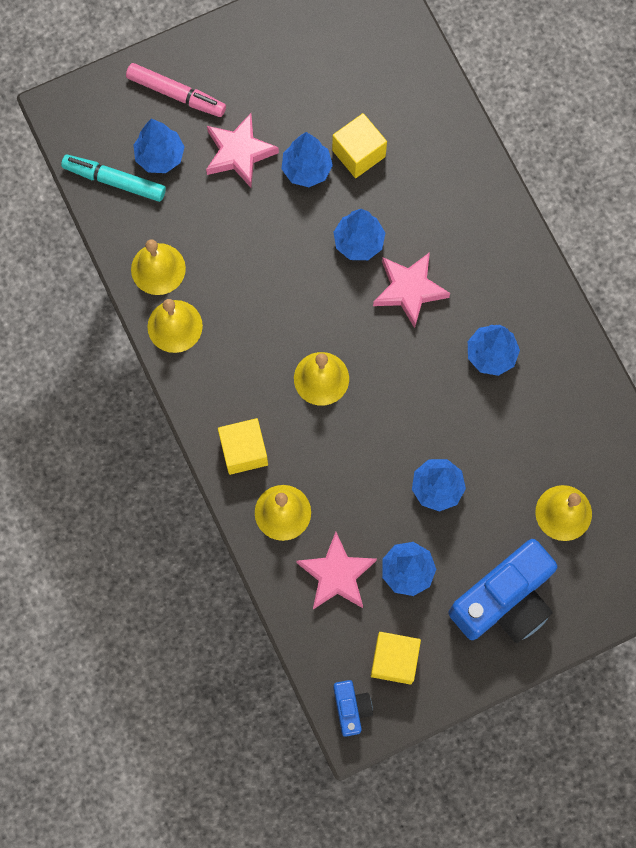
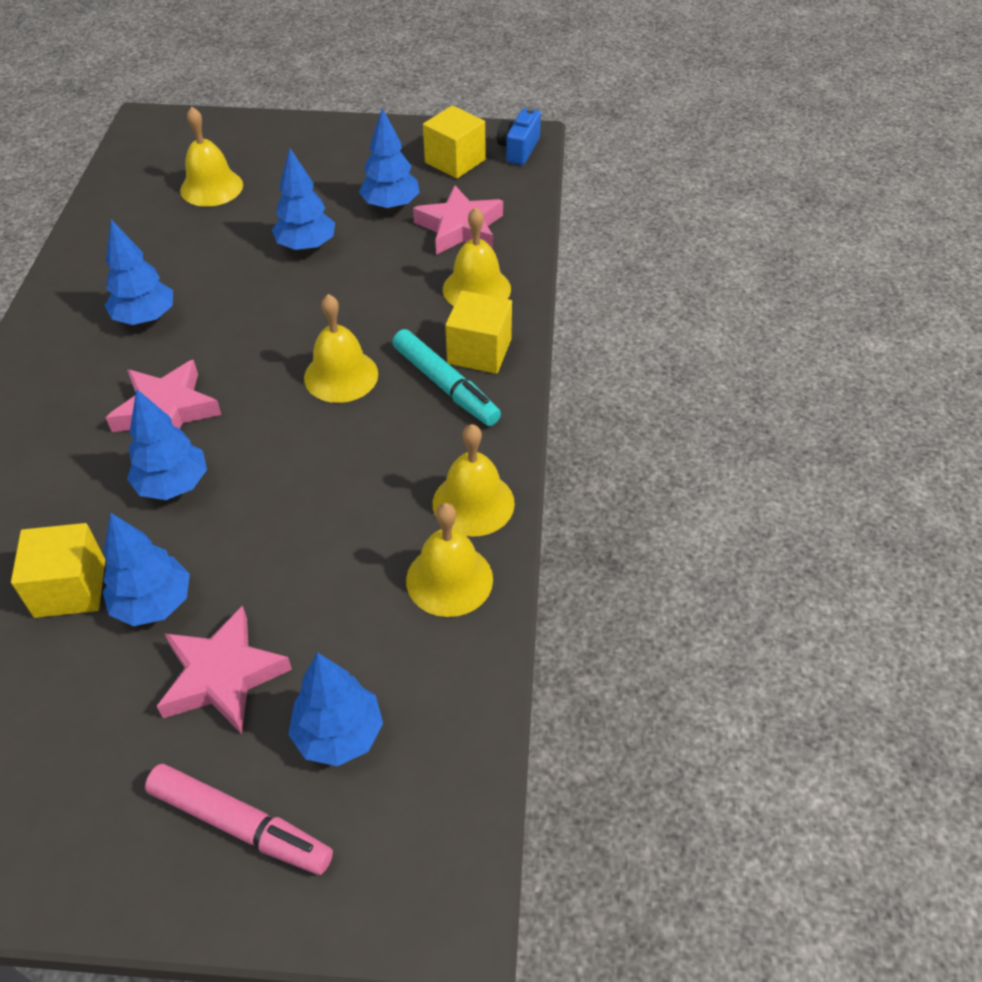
camera: 150 degrees left, 25 degrees down
turquoise marker [61,154,166,202] -> turquoise marker moved to [392,329,501,426]
pink marker [126,63,226,117] -> pink marker turned 150 degrees clockwise [145,764,333,875]
blue camera [449,539,557,643] -> none

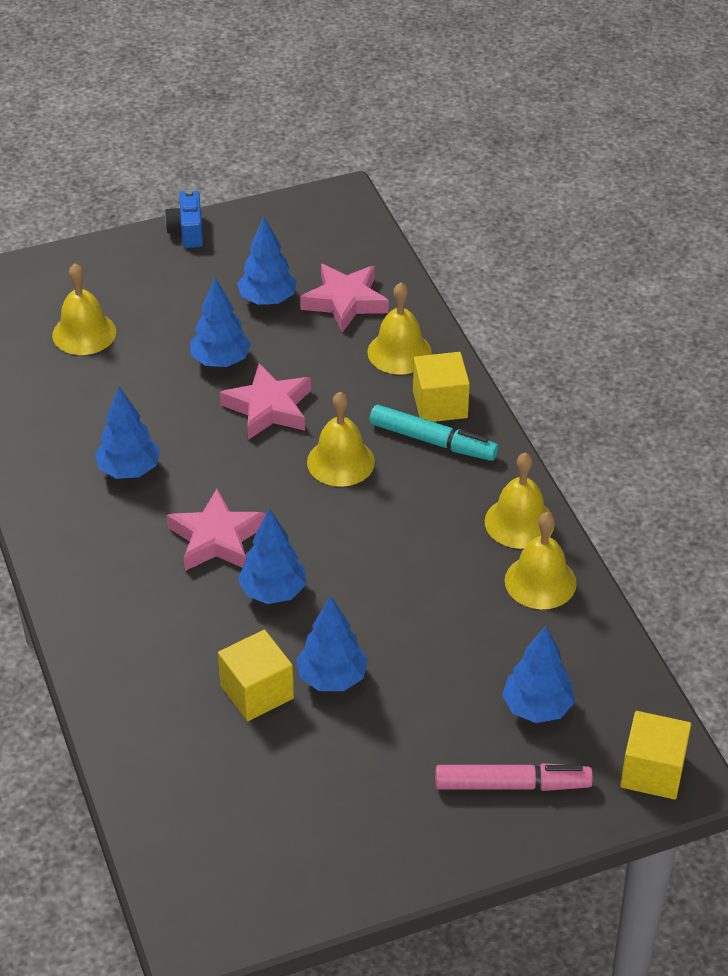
camera: 25 degrees left, 5 degrees down
pink star [156,605,292,734] -> pink star moved to [220,363,311,440]
yellow cube [423,105,485,179] -> yellow cube moved to [620,711,691,800]
blue camera [497,107,541,165] -> blue camera moved to [165,190,203,248]

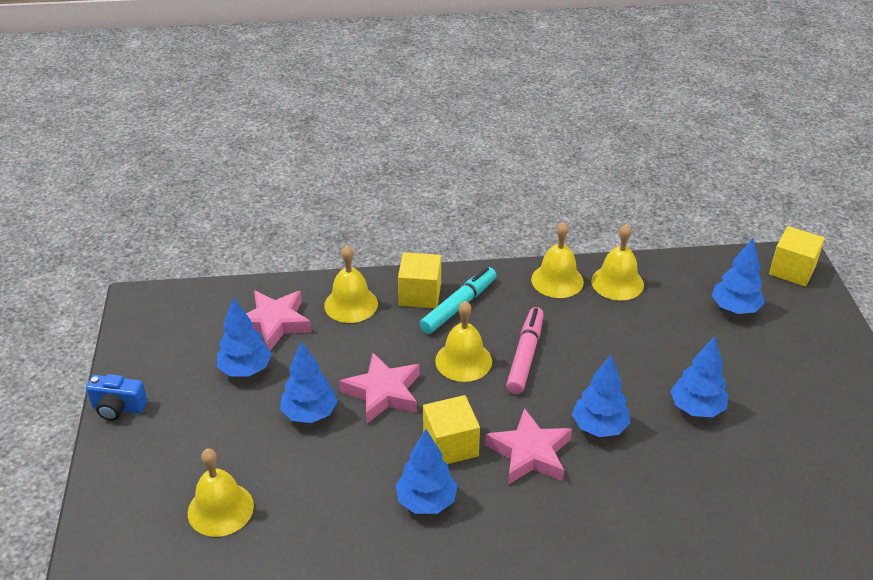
camera: 75 degrees left, 5 degrees down
yellow cube [218,630,294,721] -> yellow cube moved to [423,395,480,464]
pink marker [435,763,593,791] -> pink marker moved to [506,307,544,394]

